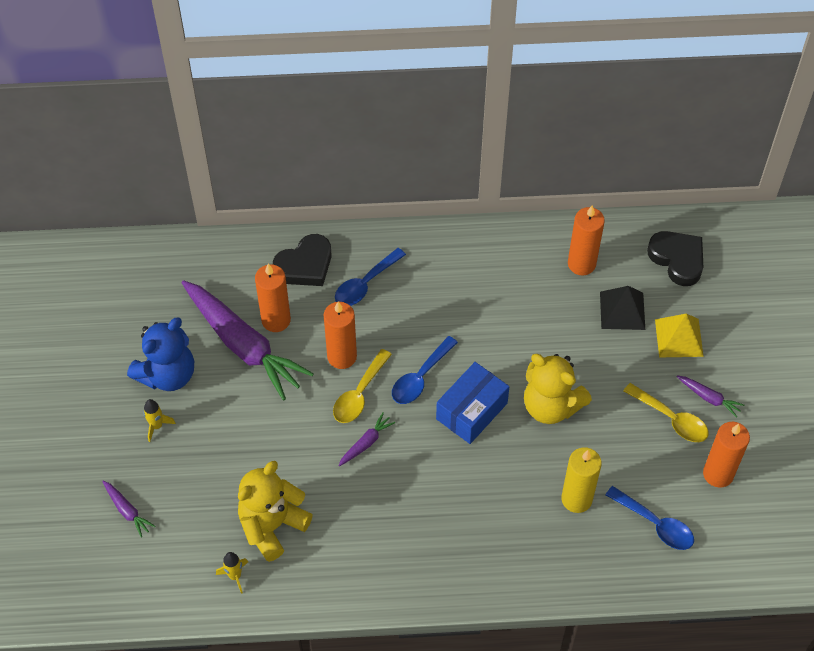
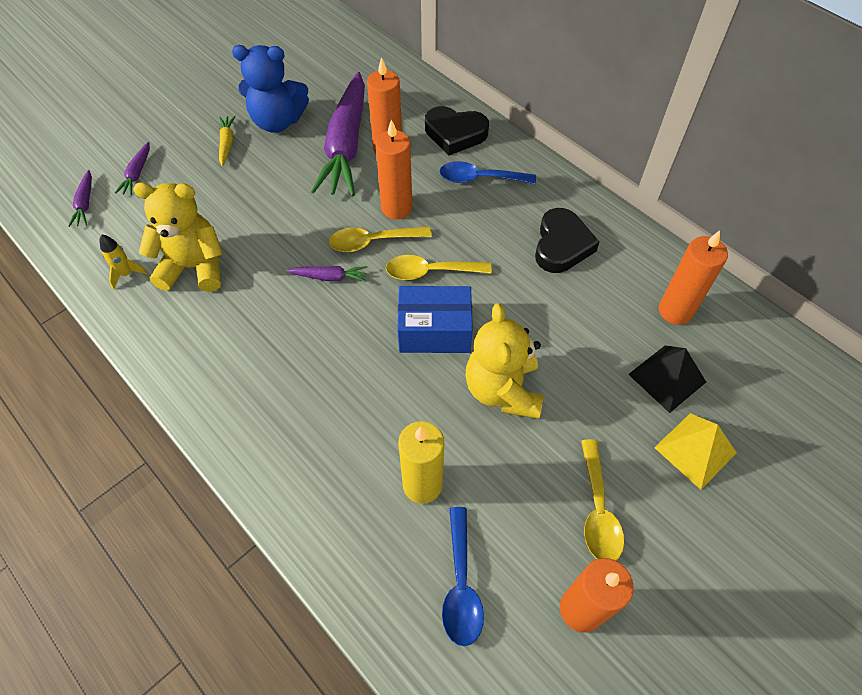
camera: 50 degrees right, 0 degrees up
yellow rocket [143,399,176,442] -> yellow carrot [219,116,236,166]
blue spoon [392,336,458,404] -> yellow spoon [386,255,492,280]
black heart [647,231,703,286] -> black heart moved to [535,208,599,273]
purple carrot [676,375,744,418] -> purple carrot moved to [68,170,92,227]

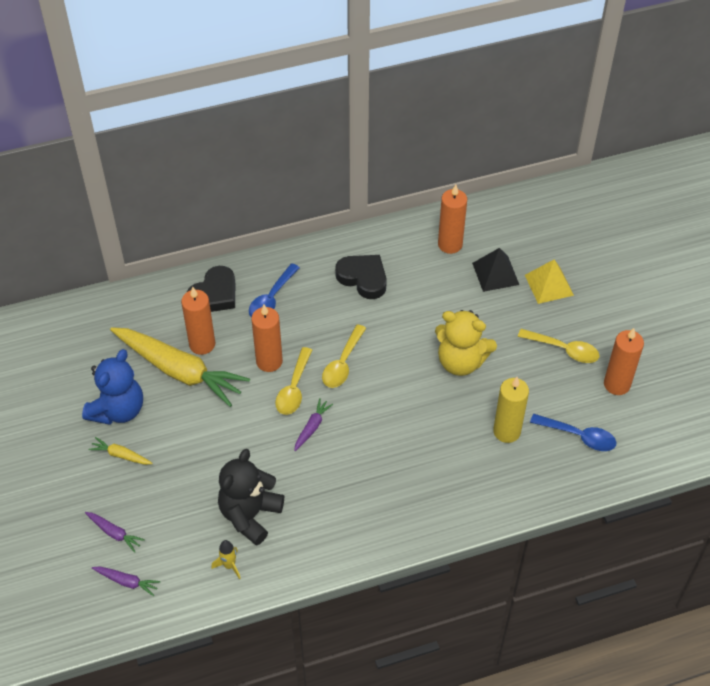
camera: 65 degrees left, 5 degrees down
yellow teddy bear [133,182,223,292] -> black teddy bear [218,449,284,546]
purple carrot [311,72,365,196] -> yellow carrot [110,327,250,407]
blue box [397,286,473,353] -> none

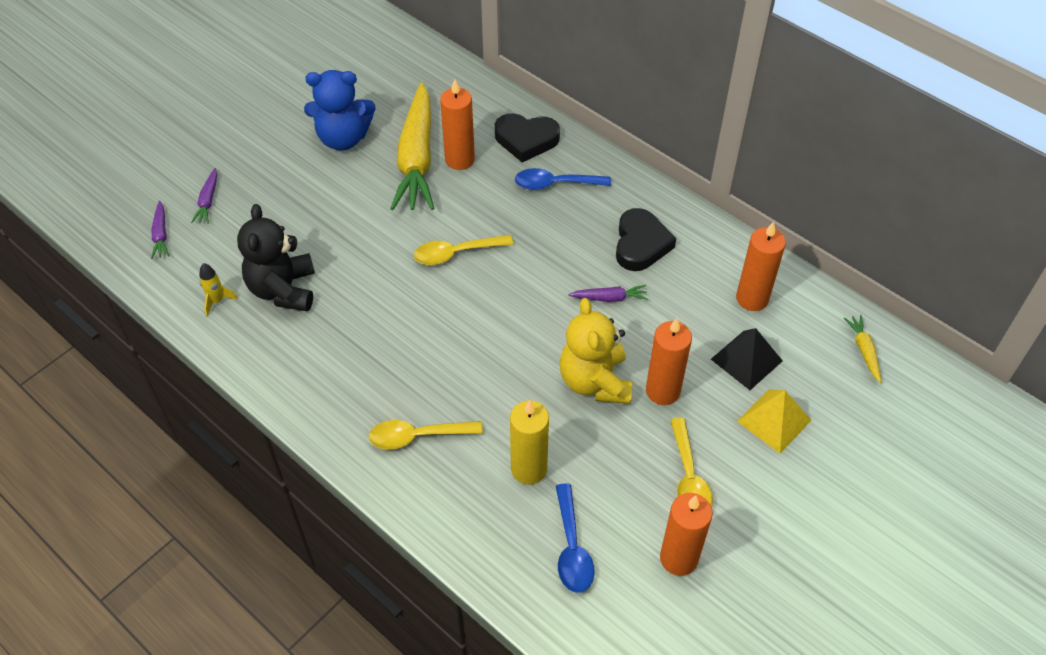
camera: 60 degrees right, 0 degrees up
yellow carrot [88,437,153,465] -> yellow carrot moved to [844,315,881,383]
black teddy bear [218,449,284,546] -> black teddy bear turned 90 degrees counterclockwise [237,204,315,312]
orange candle [251,305,283,372] -> orange candle moved to [646,318,692,405]
purple carrot [294,398,333,451] -> purple carrot moved to [568,285,648,302]
yellow spoon [322,324,366,388] -> yellow spoon moved to [369,420,483,449]

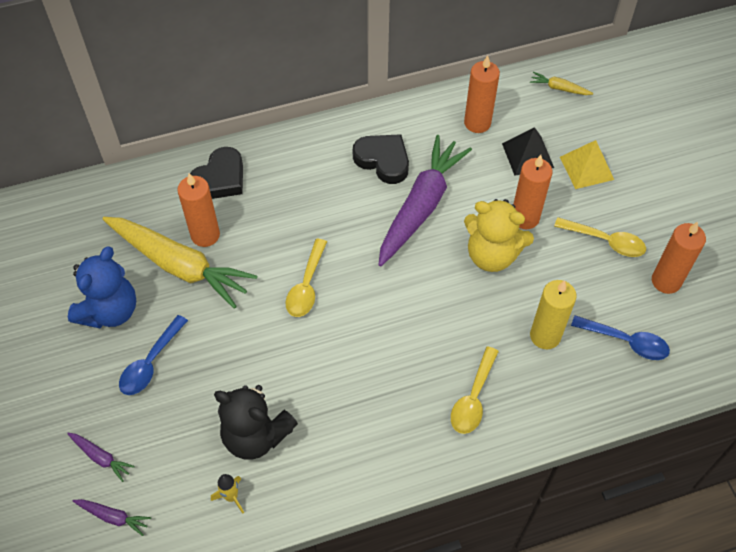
camera: 60 degrees left, 5 degrees up
blue spoon [515,168,611,190] -> blue spoon moved to [119,315,188,395]
purple carrot [568,285,648,302] -> purple carrot [378,135,472,267], size x2.44

